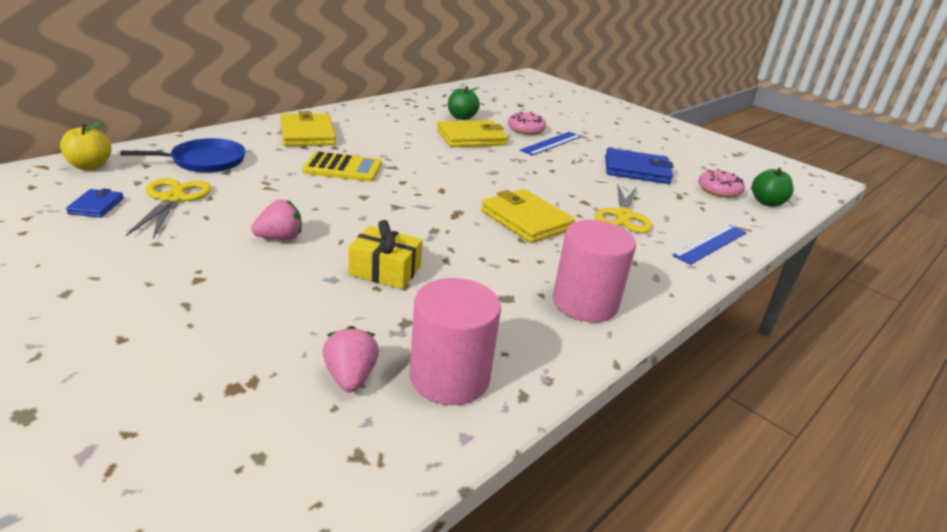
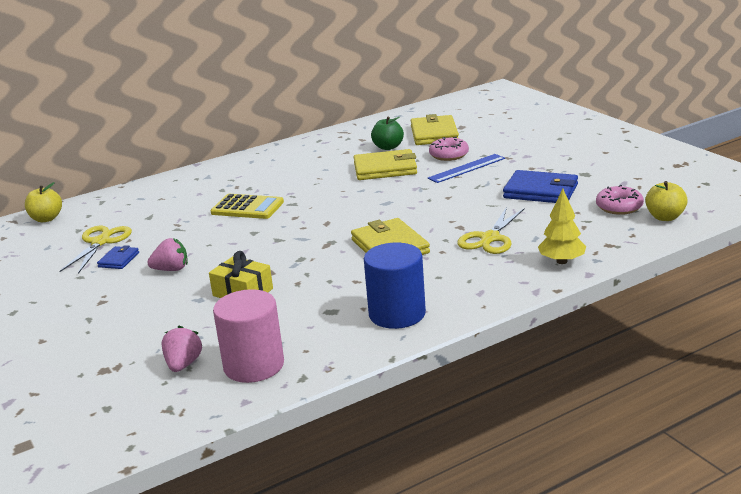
camera: 20 degrees right, 5 degrees down
blue wallet [66,188,124,218] -> blue wallet moved to [97,245,139,269]
blue pan [120,138,246,173] -> none
yellow wallet [280,111,336,146] -> yellow wallet moved to [411,114,459,145]
pink cylinder [553,220,636,322] -> blue cylinder [364,243,426,329]
blue ruler [672,225,747,265] -> yellow tree [538,189,586,264]
green apple [752,168,794,206] -> yellow apple [645,181,688,221]

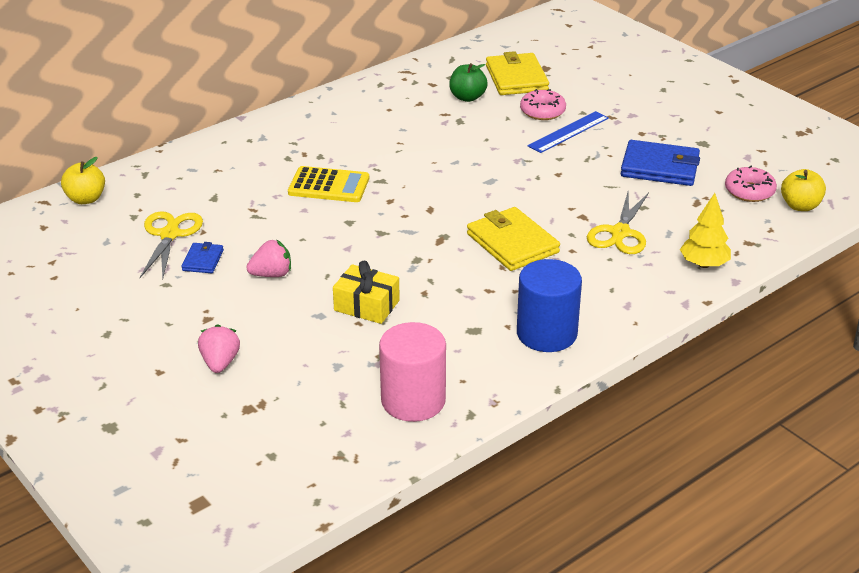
camera: 10 degrees left, 10 degrees up
pink strawberry [162,326,203,372] -> pink strawberry moved to [198,324,240,373]
yellow wallet [354,149,417,180] -> none

